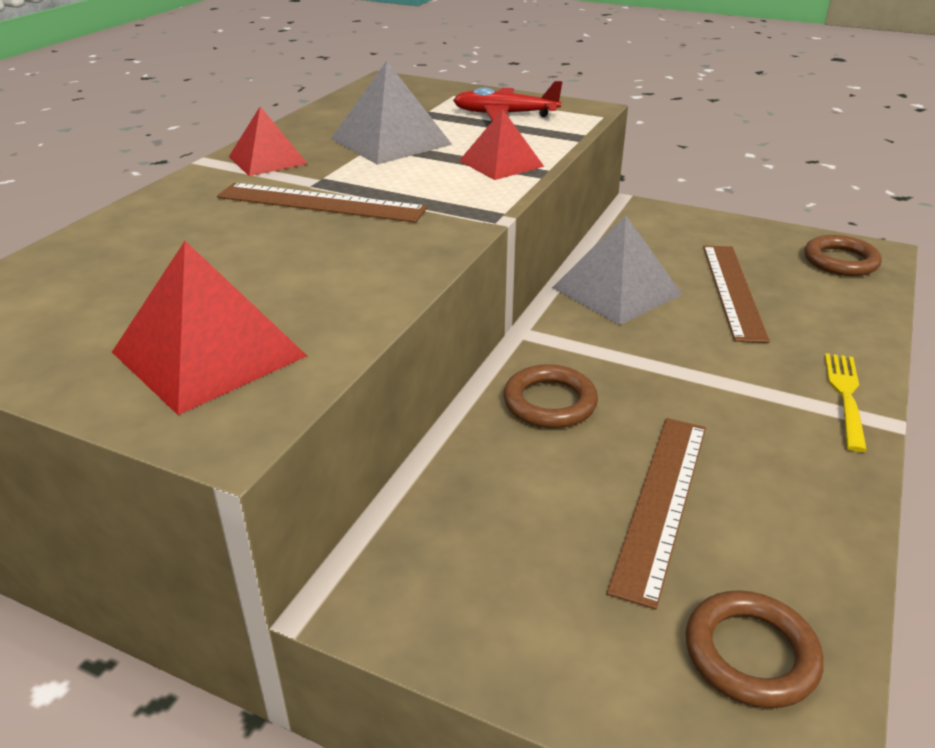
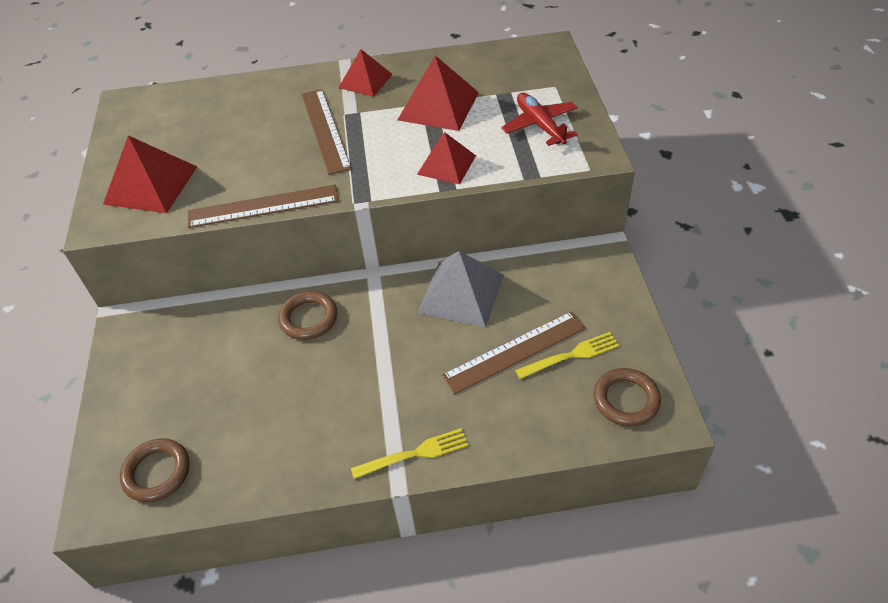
camera: 60 degrees right, 15 degrees up
grey pyramid [331,61,452,165] -> red pyramid [397,55,479,131]
brown ruler [607,418,706,610] -> brown ruler moved to [188,185,338,228]
none -> yellow fork [515,332,620,379]

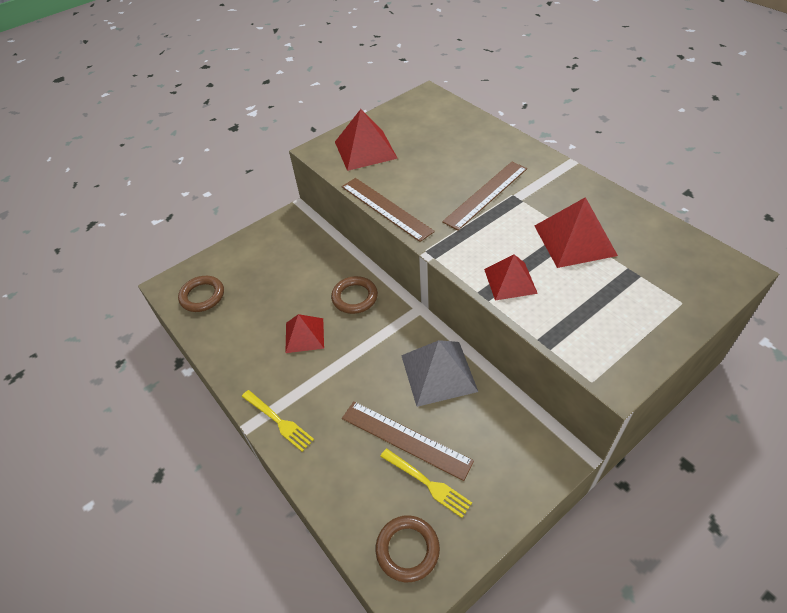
camera: 60 degrees right, 0 degrees up
red pyramid [338,49,393,97] -> red pyramid moved to [285,314,324,353]
red plane [501,93,578,146] -> none

